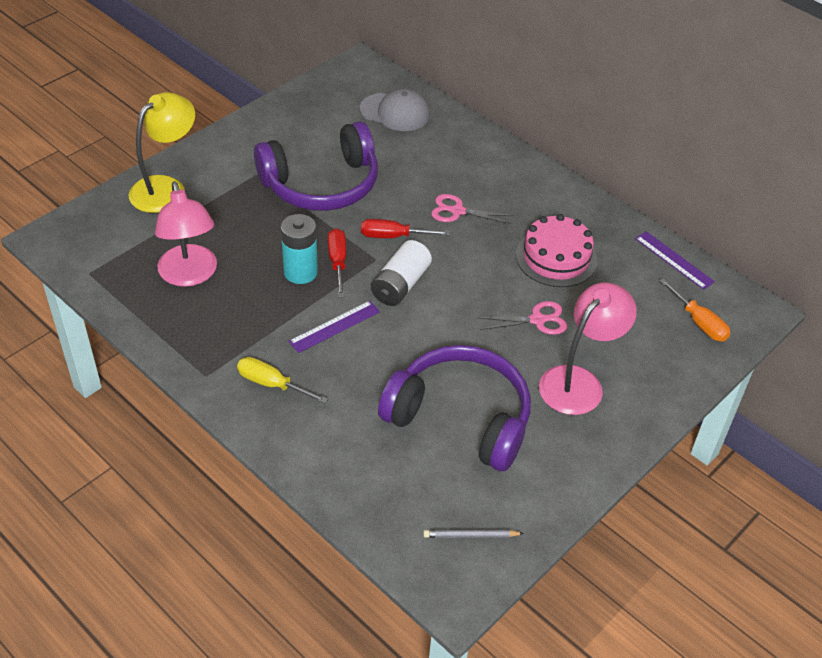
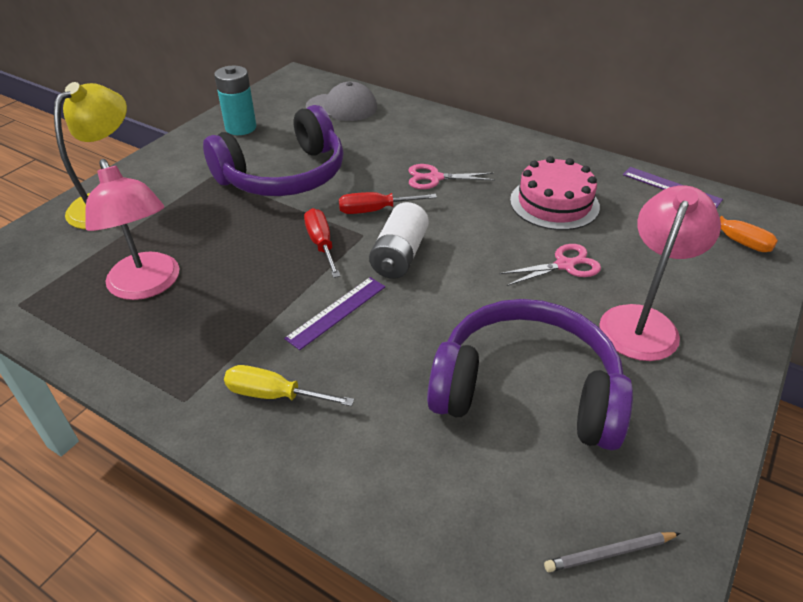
camera: 10 degrees left, 5 degrees down
turquoise battery [281,214,318,284] -> turquoise battery moved to [214,66,256,135]

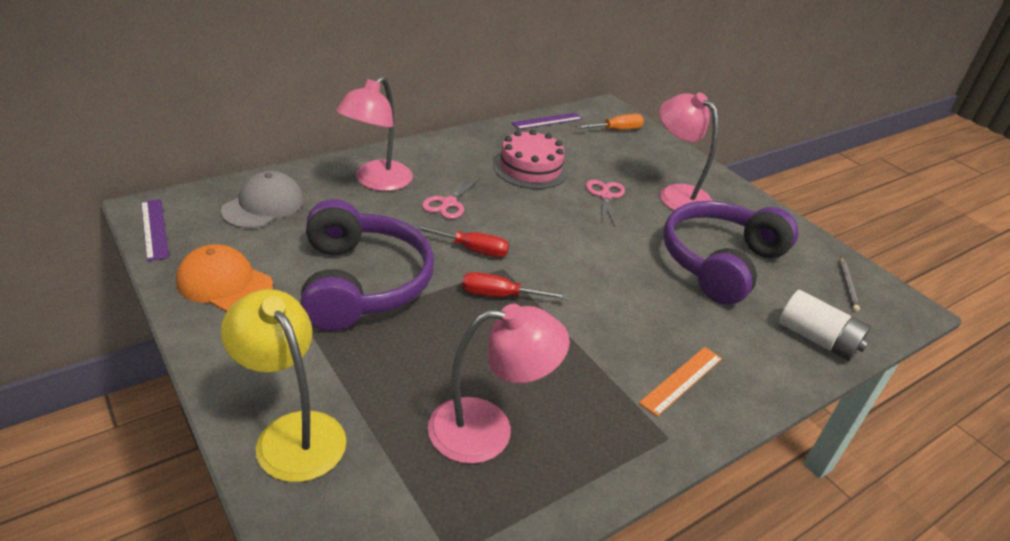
camera: 70 degrees left, 5 degrees down
turquoise battery [214,66,256,135] -> orange cap [176,244,273,312]
yellow screwdriver [224,365,354,406] -> orange ruler [639,347,722,417]
purple ruler [284,277,385,350] -> purple ruler moved to [141,199,169,261]
red screwdriver [339,192,437,214] -> red screwdriver turned 90 degrees counterclockwise [414,225,509,257]
white battery [369,202,429,279] -> white battery moved to [779,290,871,361]
none -> pink lamp [336,76,413,191]

